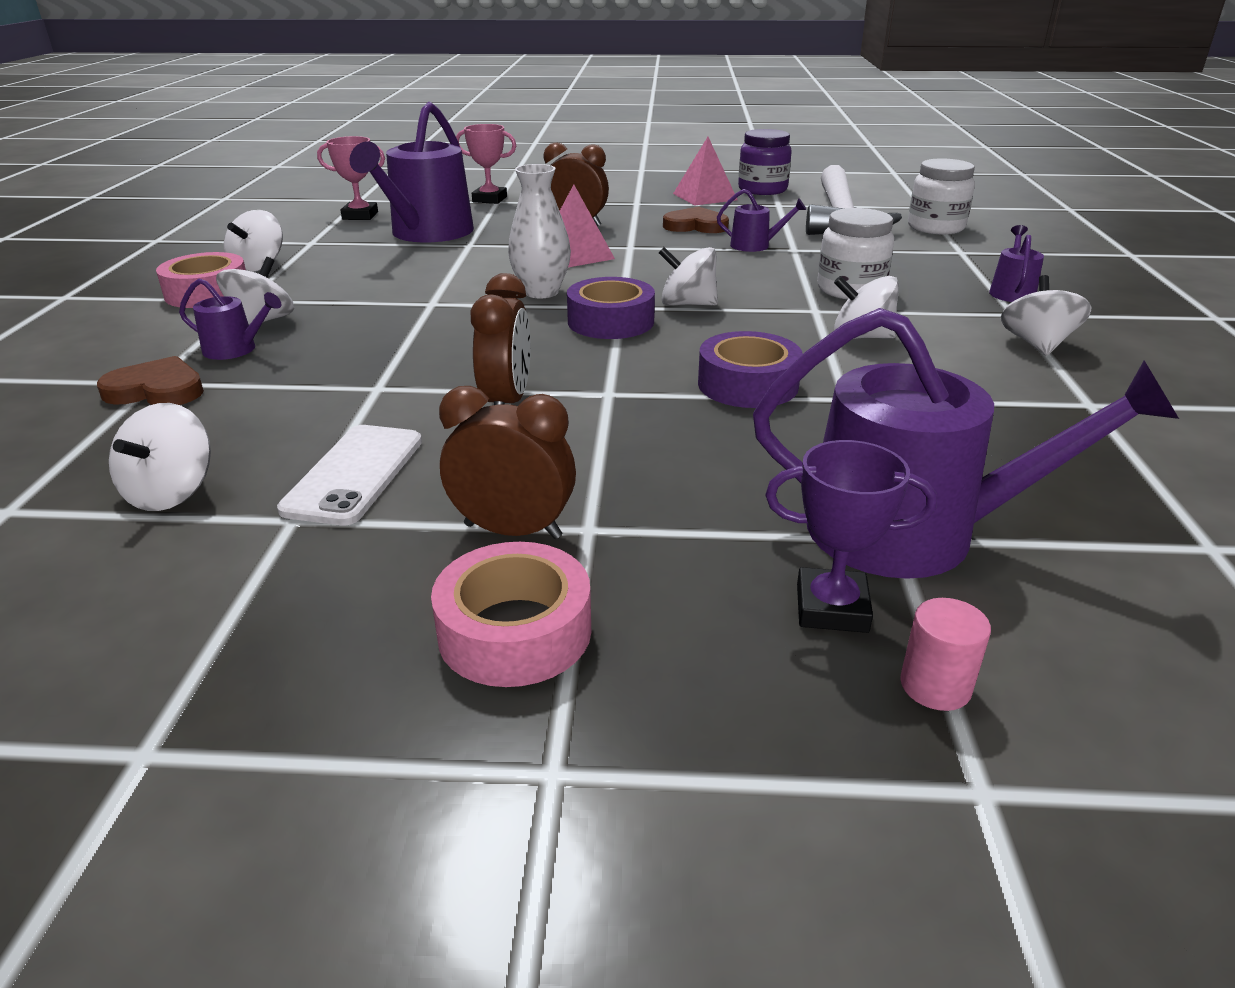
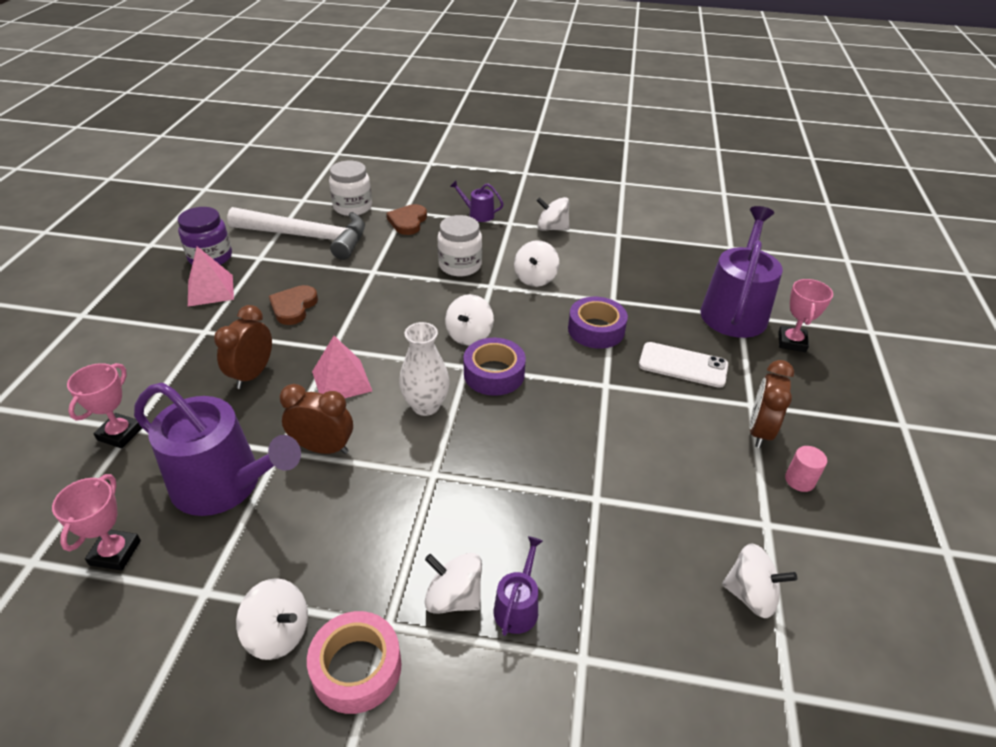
camera: 85 degrees left, 10 degrees up
brown heart [97,356,204,405] -> brown heart moved to [386,204,427,235]
white phone [277,425,422,525] -> white phone moved to [639,342,728,388]
pink tape [431,542,591,687] -> none
brown clock [471,273,531,405] -> brown clock moved to [280,384,353,454]
purple watering can [717,189,806,252] -> none
purple trophy [766,440,937,633] -> pink trophy [778,279,833,352]
pink cylinder [900,598,991,711] -> pink cylinder moved to [785,446,827,492]

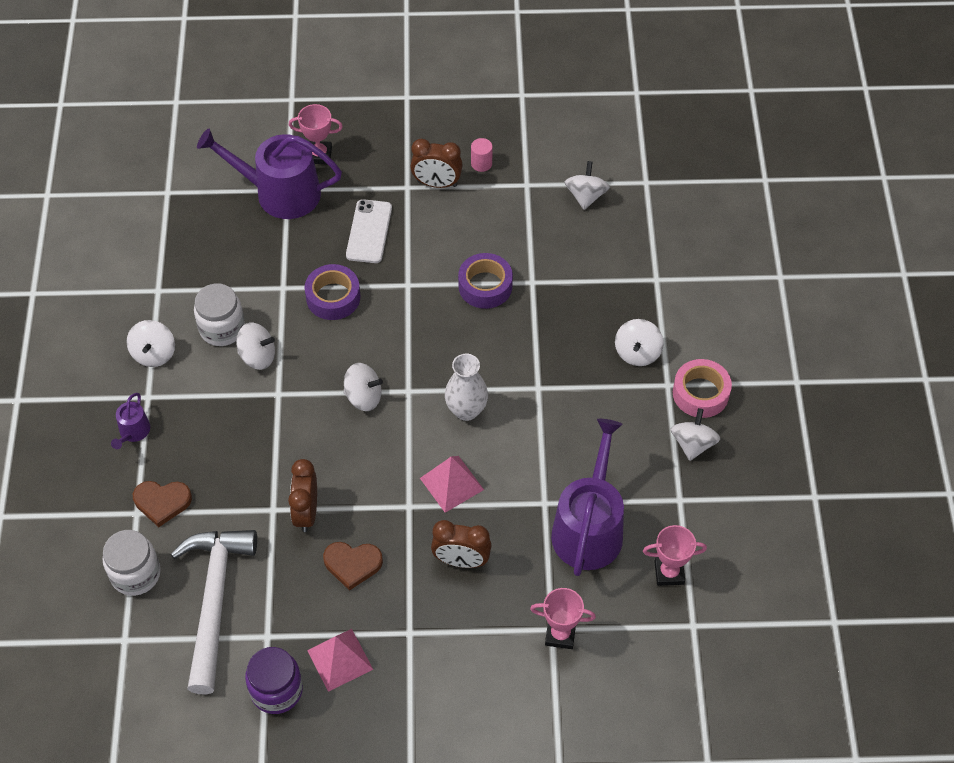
camera: 100 degrees left, 15 degrees up
brown clock [280,384,353,454] -> brown clock moved to [288,459,317,532]
white jar [438,215,482,277] -> white jar moved to [194,283,245,346]
purple tape [464,338,526,396] -> purple tape moved to [458,253,513,309]
purple watering can [494,536,543,636] -> none

